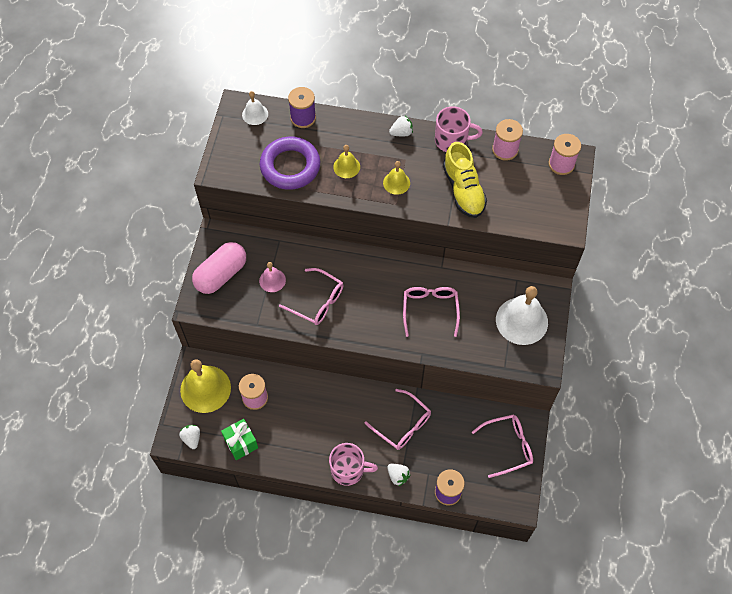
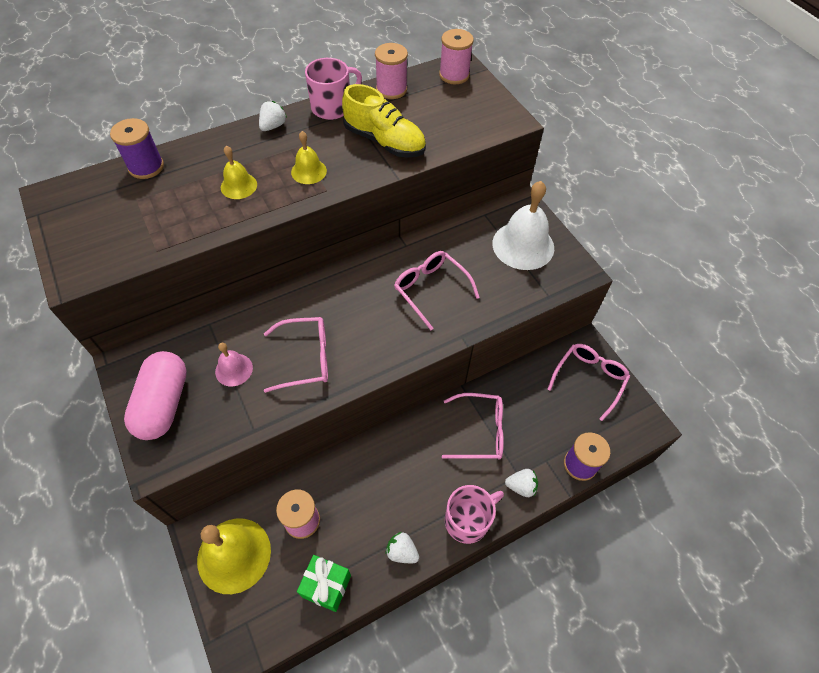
camera: 40 degrees left, 5 degrees down
white strawberry [179,425,200,449] -> white strawberry moved to [386,532,419,563]
white bell [242,91,268,125] -> none
purple ring [260,137,320,190] -> none

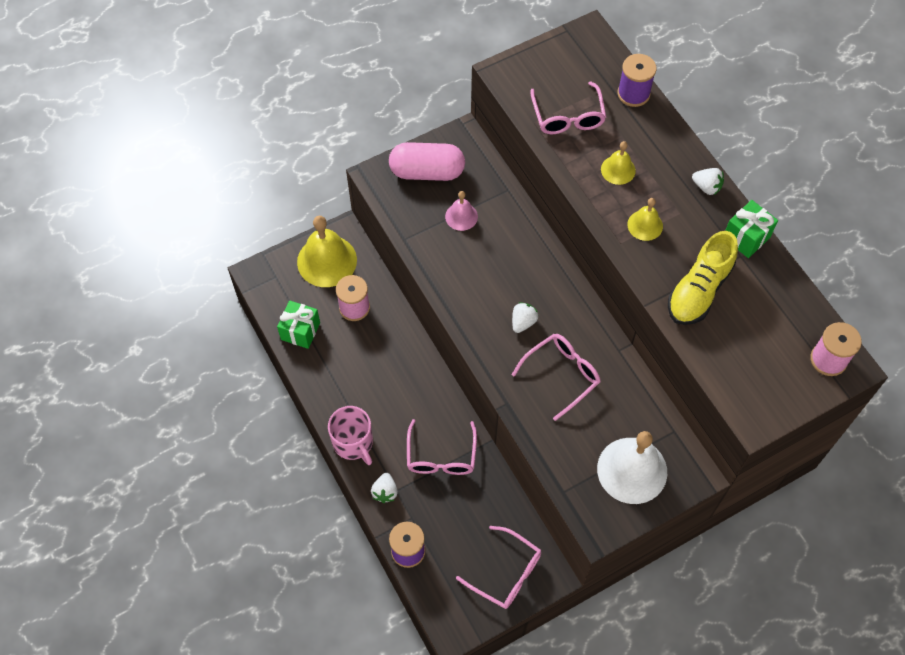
camera: 90 degrees right, 5 degrees up
pink glasses [264,317,328,393] -> pink glasses moved to [531,81,606,134]
pink mug [305,58,362,120] -> green gift [725,200,778,258]
pink spool [375,43,408,99] -> none
white strawberry [386,532,419,563] -> white strawberry moved to [512,302,538,333]

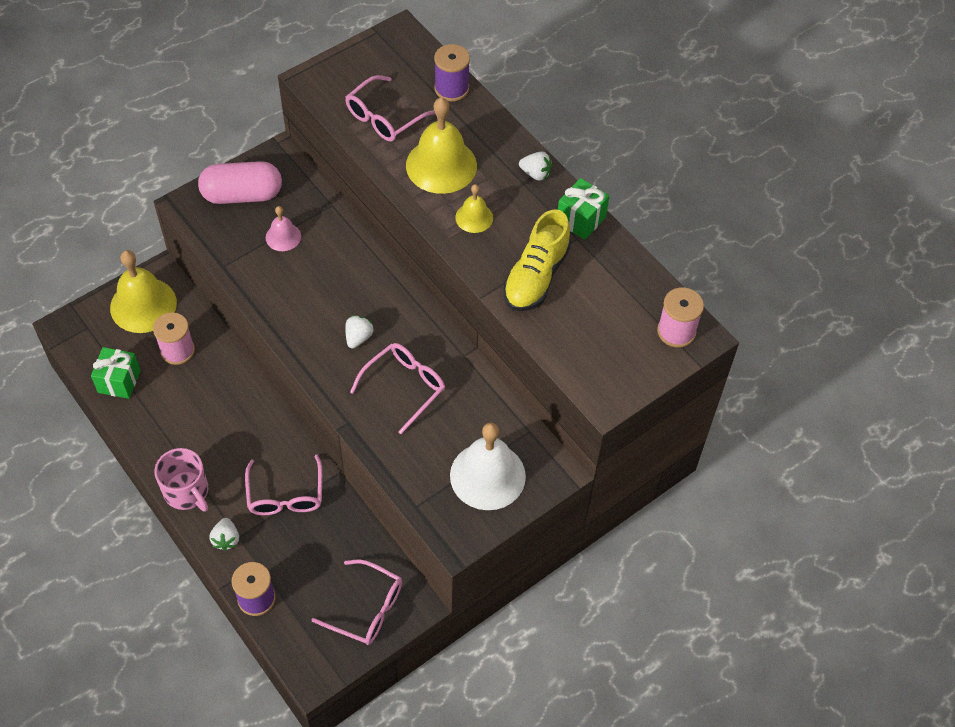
camera: 10 degrees left, 5 degrees down
pink glasses [531,81,606,134] -> pink glasses turned 60 degrees clockwise [346,75,435,142]
yellow bell [601,141,636,185] -> yellow bell [406,97,477,194], size x1.93

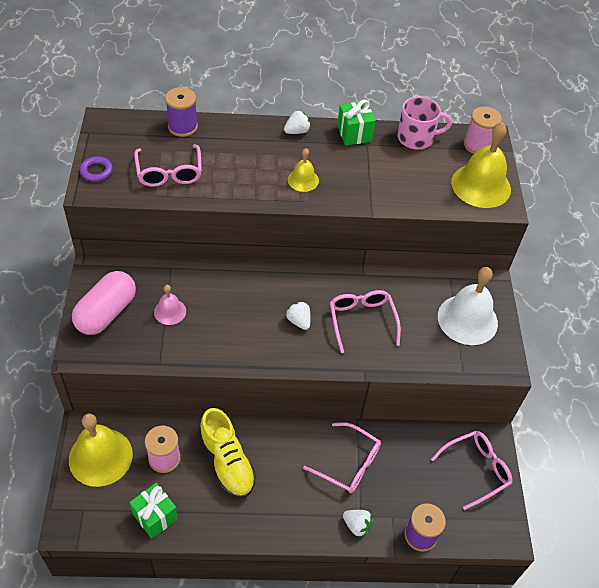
camera: 55 degrees left, 5 degrees down
pink mug [154,448,208,512] -> pink mug moved to [397,96,452,150]
yellow bell [406,97,477,194] -> yellow bell moved to [451,122,511,208]
yellow shoe [503,209,571,311] -> yellow shoe moved to [199,408,256,498]
none -> purple ring [80,156,113,182]

